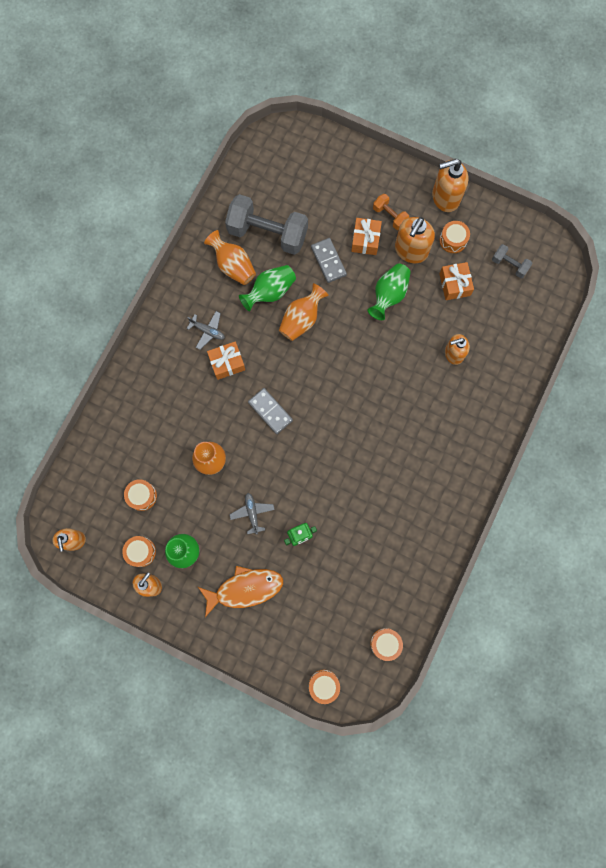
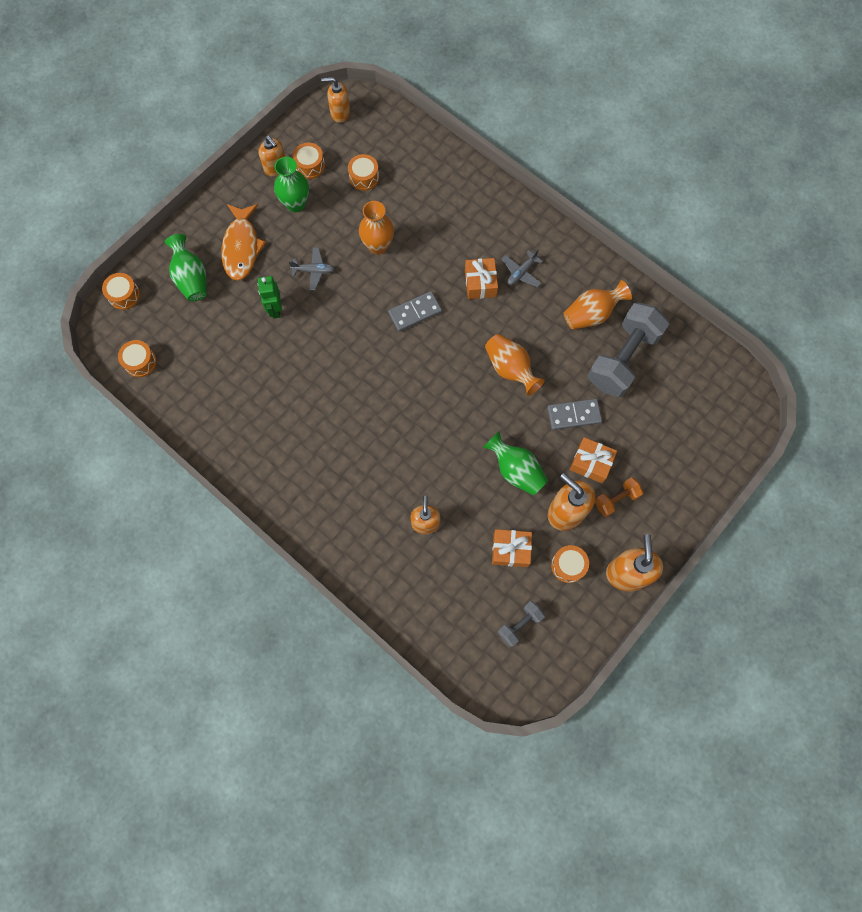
camera: 105 degrees right, 5 degrees down
green vase [239,265,296,312] -> green vase moved to [165,234,207,302]

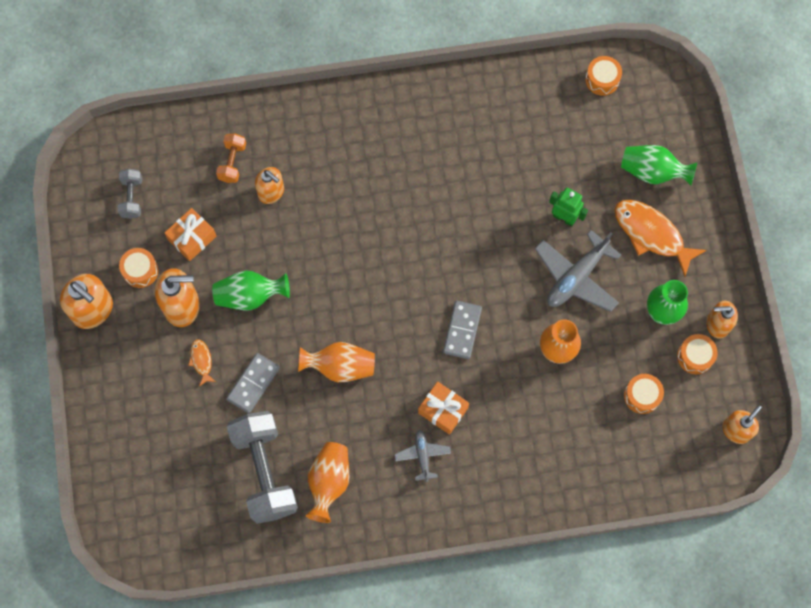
camera: 130 degrees right, 0 degrees up
orange drum [102,273,140,310] -> none
grey plane [289,247,335,290] -> grey plane [535,230,621,312], size x1.82
orange gift [570,437,617,483] -> orange fish [188,339,216,386]
orange dumbbell [595,477,643,517] -> orange dumbbell moved to [216,133,246,183]

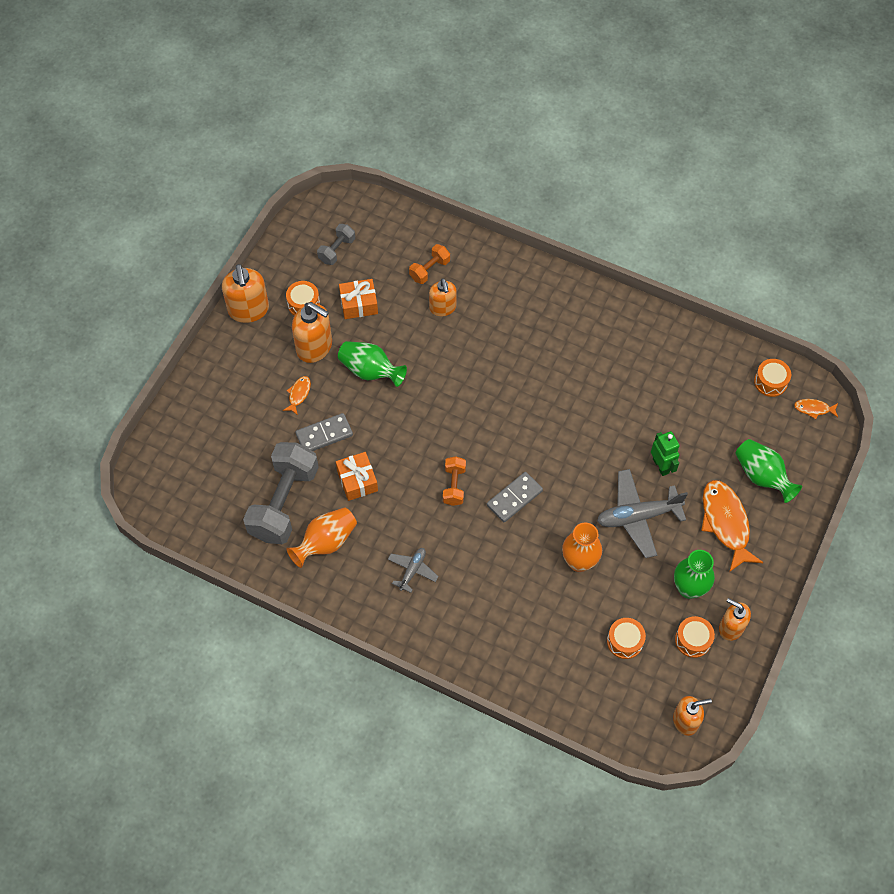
camera: 35 degrees right, 10 degrees down
orange vase [298,342,375,382] -> none
orange gift [418,381,469,435] -> orange gift moved to [336,452,378,501]
none -> orange dumbbell [443,456,466,506]
none -> orange fish [794,399,838,419]

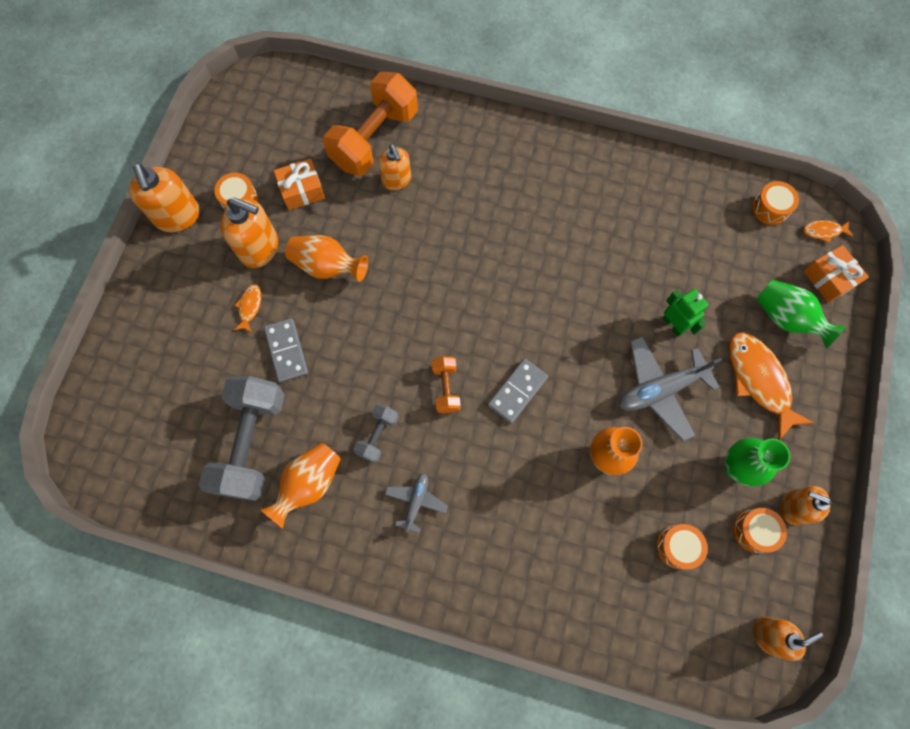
camera: 10 degrees left, 10 degrees up
grey domino [296,413,353,451] -> grey domino turned 75 degrees counterclockwise [264,318,308,383]
grey dumbbell [317,224,355,265] -> grey dumbbell moved to [354,404,399,463]
orange gift [336,452,378,501] -> orange gift moved to [803,245,869,303]
green vase [338,341,407,387] -> orange vase [285,235,368,282]
orange dumbbell [409,244,450,284] -> orange dumbbell [323,72,418,176], size x2.09

